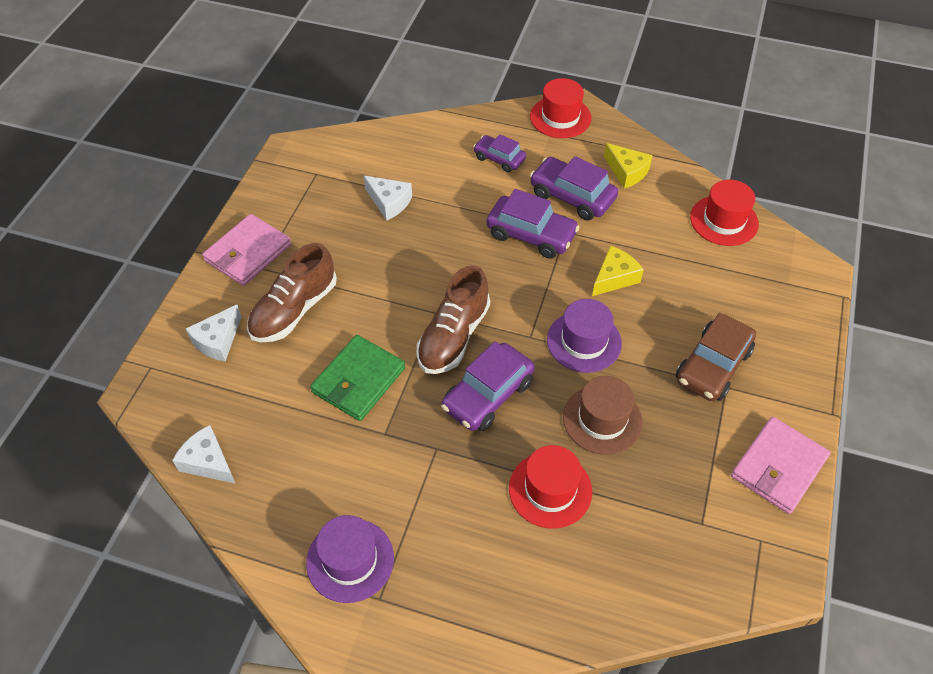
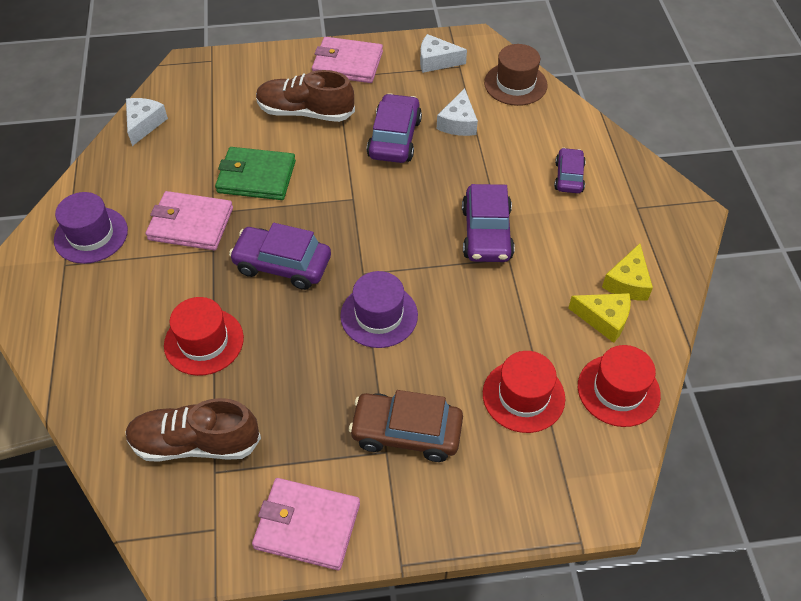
camera: 65 degrees right, 0 degrees up
white cheese [186,305,241,361] -> white cheese moved to [420,34,467,73]
brown shoe [417,265,490,374] -> brown shoe moved to [125,398,261,462]
red hat [530,78,591,138] -> red hat moved to [483,351,565,433]
purple car [530,156,618,221] -> purple car moved to [367,93,422,163]
brown hat [563,376,643,455] -> brown hat moved to [484,44,548,106]
yellow cheese [592,246,644,296] -> yellow cheese moved to [568,293,631,343]
none -> pink wallet [146,191,233,250]

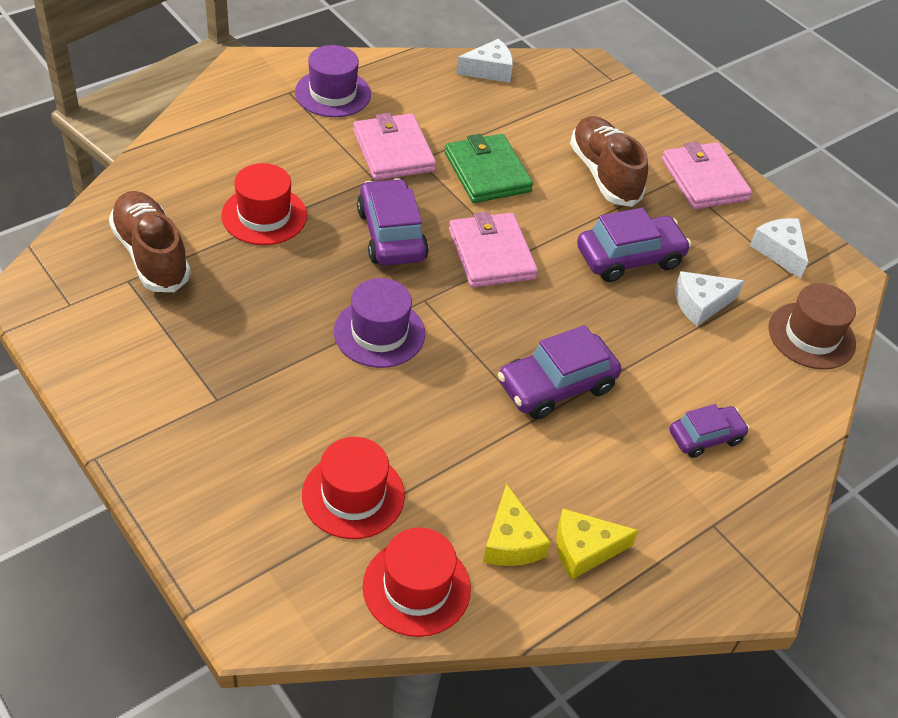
camera: 55 degrees right, 5 degrees down
pink wallet [252,478,360,570] -> pink wallet moved to [449,212,538,288]
brown car [349,390,463,462] -> none

